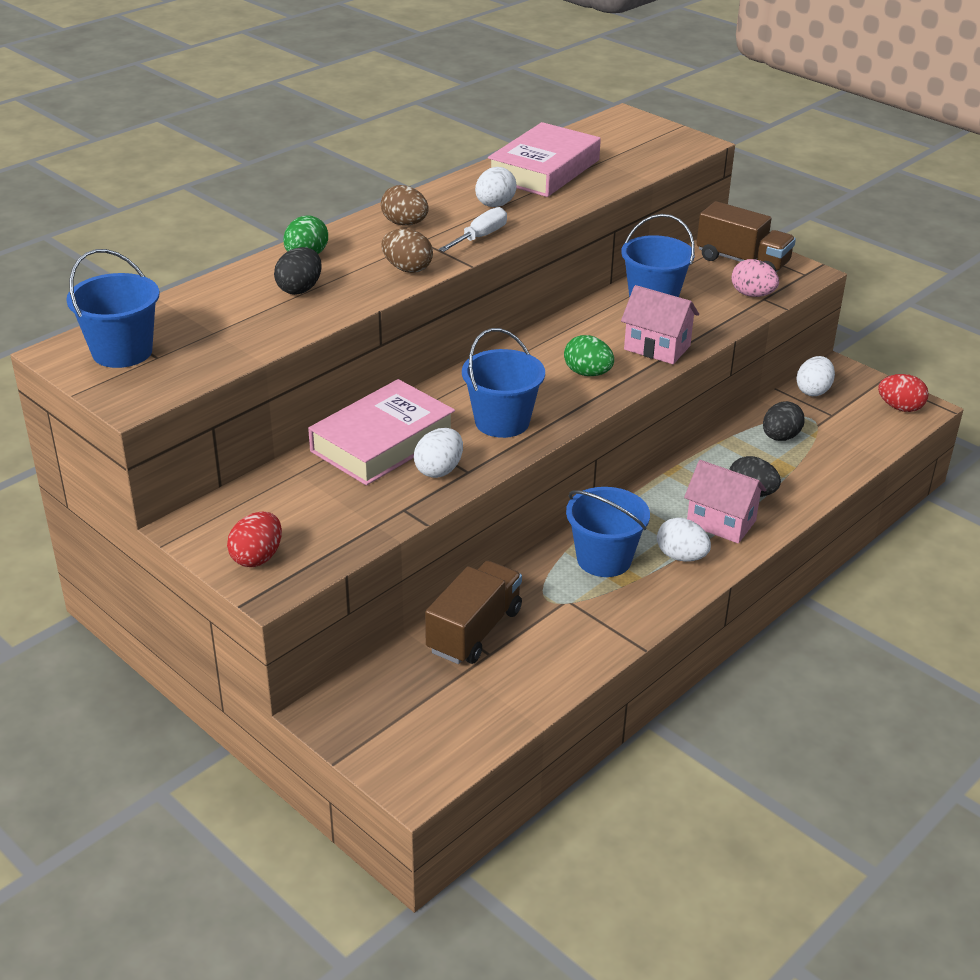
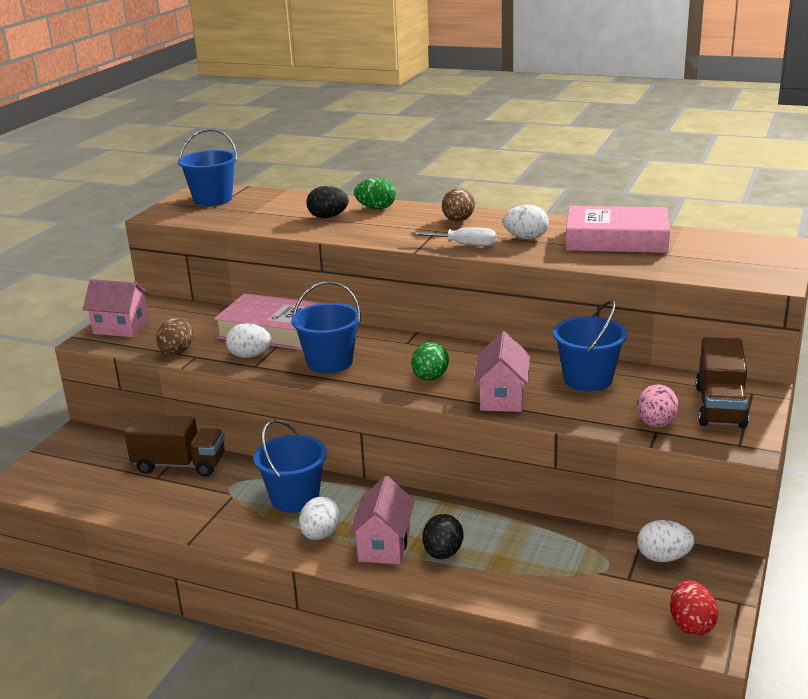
camera: 70 degrees right, 10 degrees down
red egg [227,512,282,567] -> pink house [83,279,150,337]
brown egg [381,229,433,273] -> brown egg moved to [156,318,193,355]
black egg [763,401,805,441] -> none

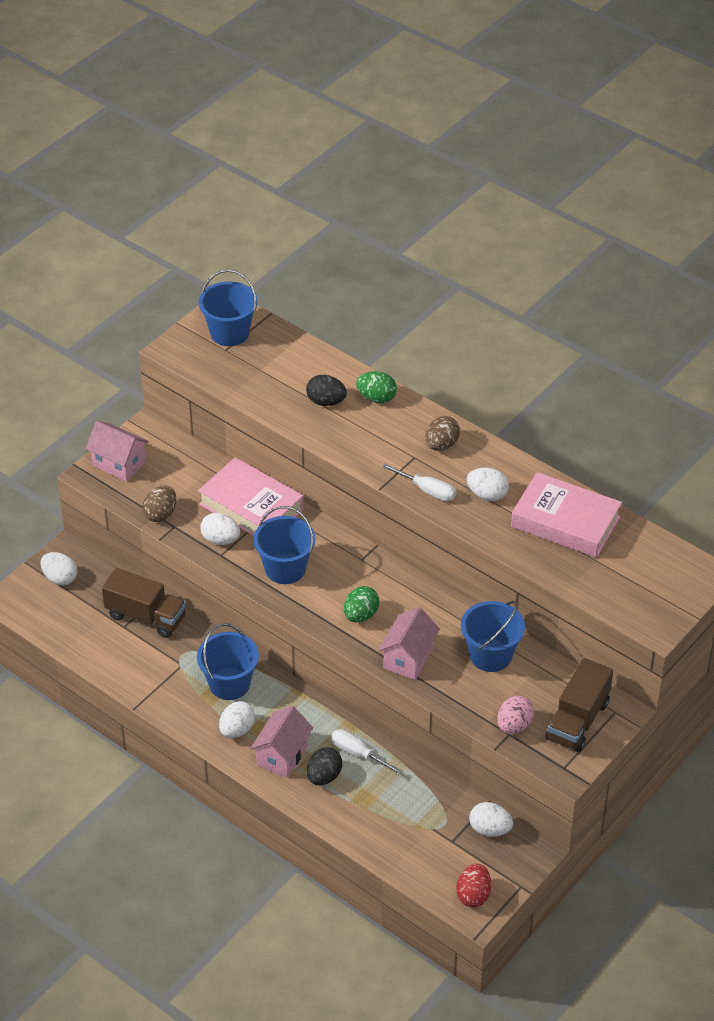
camera: 15 degrees right, 20 degrees up
none -> white egg [40,552,77,586]
none -> white screwdriver [331,729,402,775]

